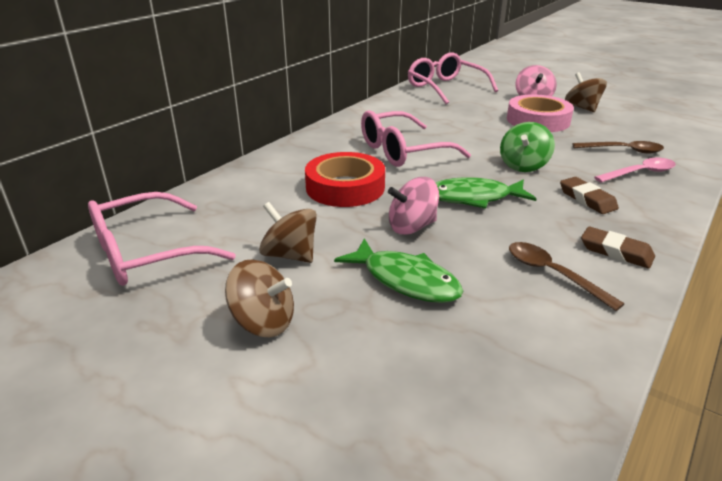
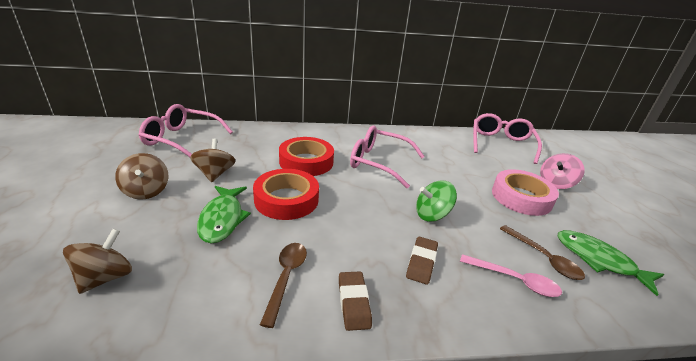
camera: 45 degrees right, 0 degrees up
pink spinning top [388,177,439,235] -> red tape [253,169,319,220]
green fish [435,177,536,209] -> green fish moved to [558,230,664,296]
brown spinning top [565,72,607,112] -> brown spinning top moved to [63,229,132,294]

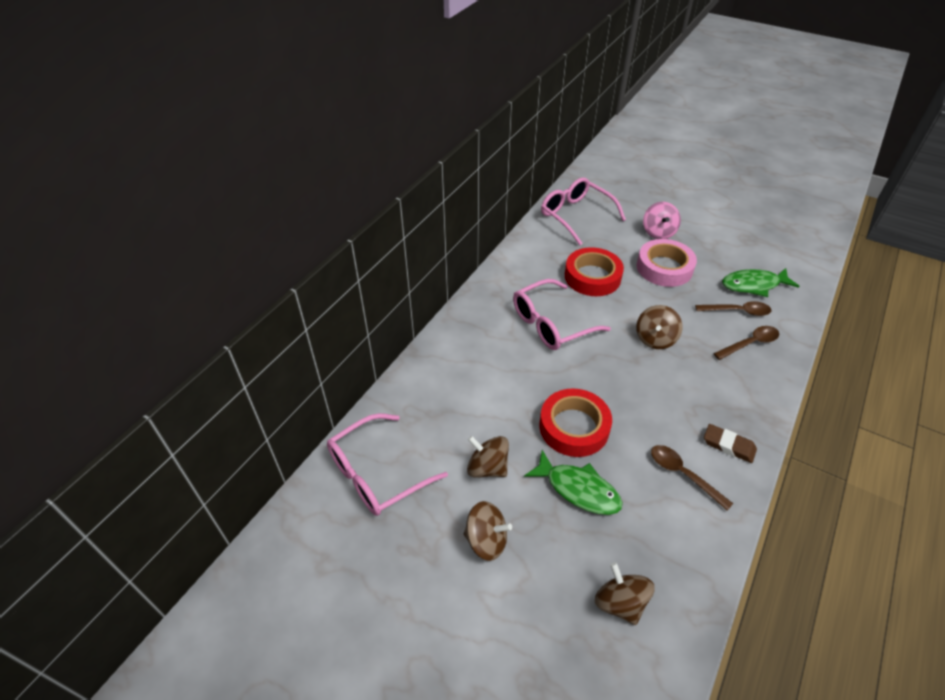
camera: 50 degrees left, 15 degrees up
red tape [279,137,334,176] -> red tape moved to [565,247,624,296]
brown eraser [406,236,438,285] -> none
green spinning top [416,180,457,222] -> brown spinning top [636,305,682,349]
pink spoon [460,254,562,297] -> brown spoon [713,326,779,360]

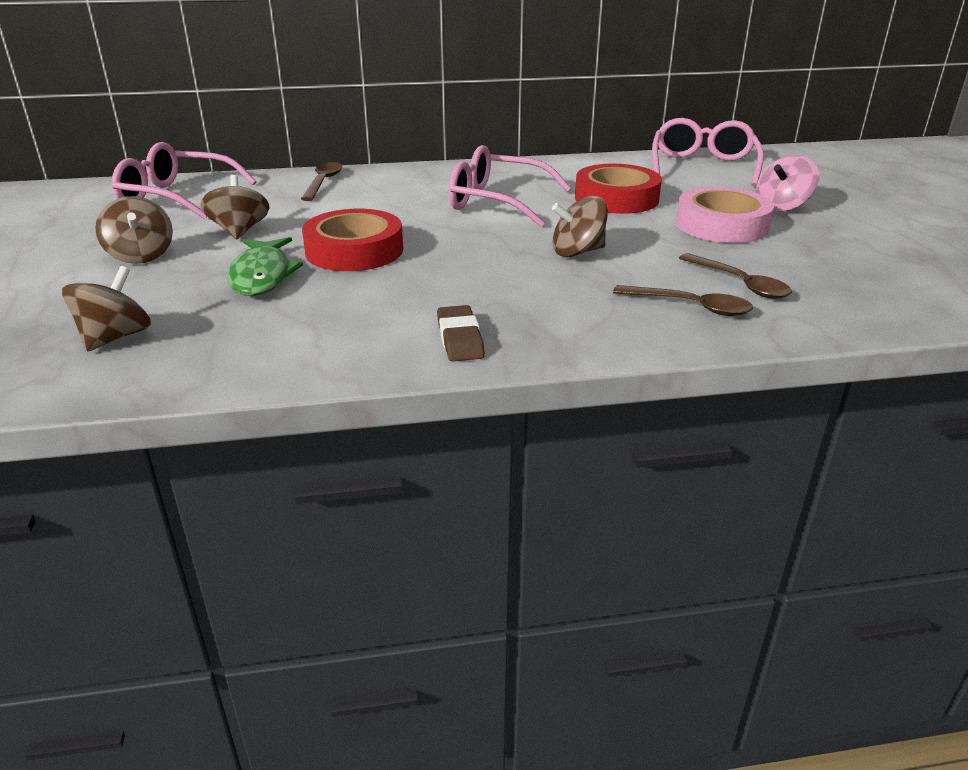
camera: 50 degrees right, 15 degrees down
brown spoon [651,445,733,511] -> brown spoon moved to [301,162,342,201]
green fish [722,268,799,297] -> none

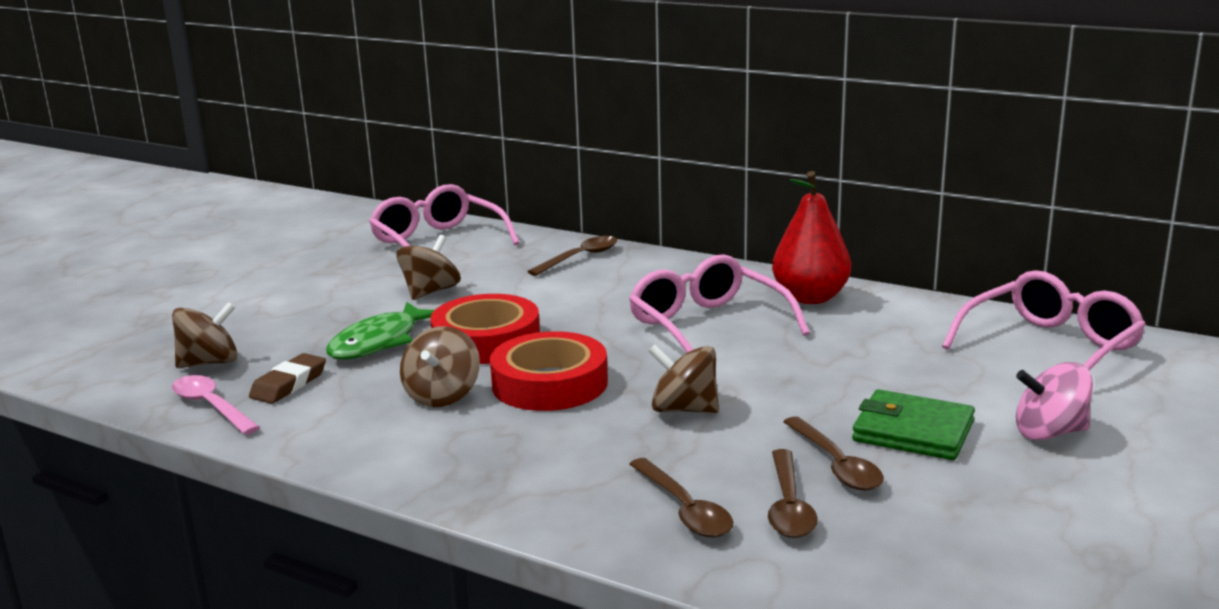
camera: 40 degrees right, 10 degrees down
brown spinning top [95,196,173,264] -> brown spinning top moved to [400,326,480,407]
brown eraser [437,305,485,362] -> brown eraser moved to [249,353,326,404]
red tape [575,164,662,214] -> red tape moved to [490,331,608,411]
pink tape [676,187,774,243] -> green wallet [852,389,975,460]
none -> pink spoon [172,375,260,435]
none -> red pear [772,171,851,304]
none -> brown spoon [783,417,884,491]

